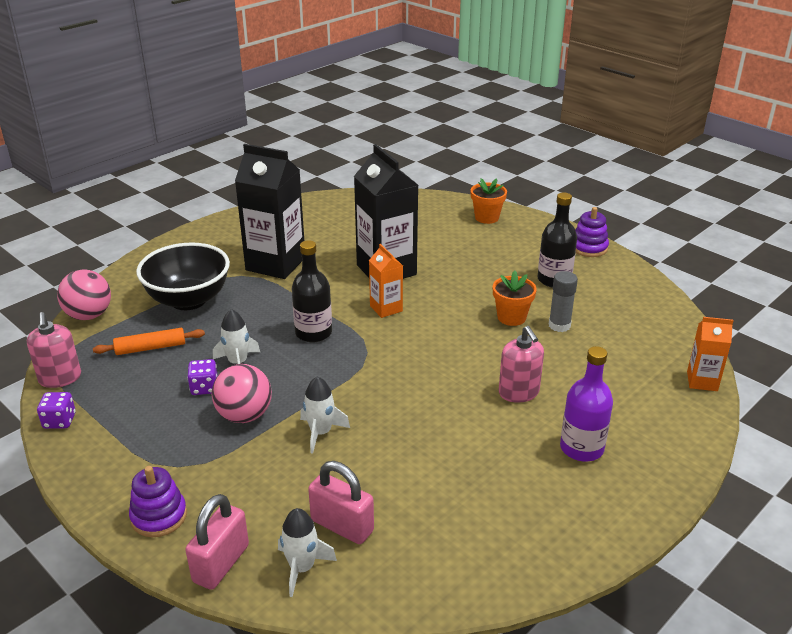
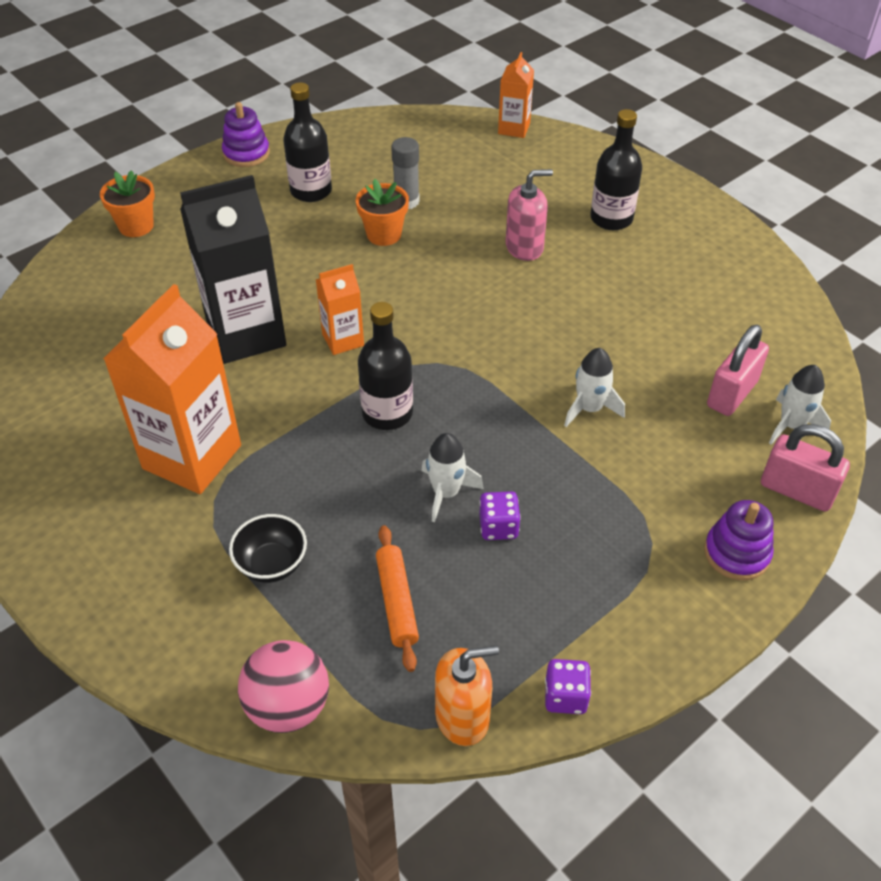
camera: 85 degrees left, 15 degrees up
pink soap dispenser [27,312,81,388] -> orange soap dispenser [435,645,499,746]
black bowl [136,242,230,310] -> black bowl [229,514,307,583], size x0.52
pink ball [212,364,272,423] -> none
black carton [235,144,304,279] -> orange carton [103,284,241,494]
purple bottle [560,346,613,462] -> black bottle [590,109,642,230]

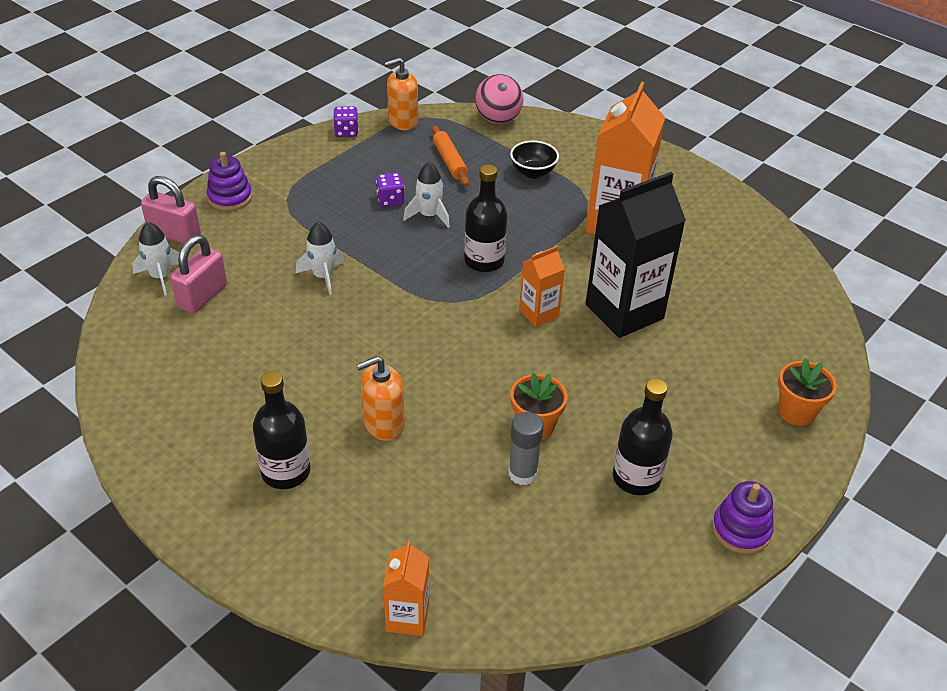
camera: 170 degrees right, 5 degrees down
pink soap dispenser [506,169,553,261] -> orange soap dispenser [356,356,404,441]

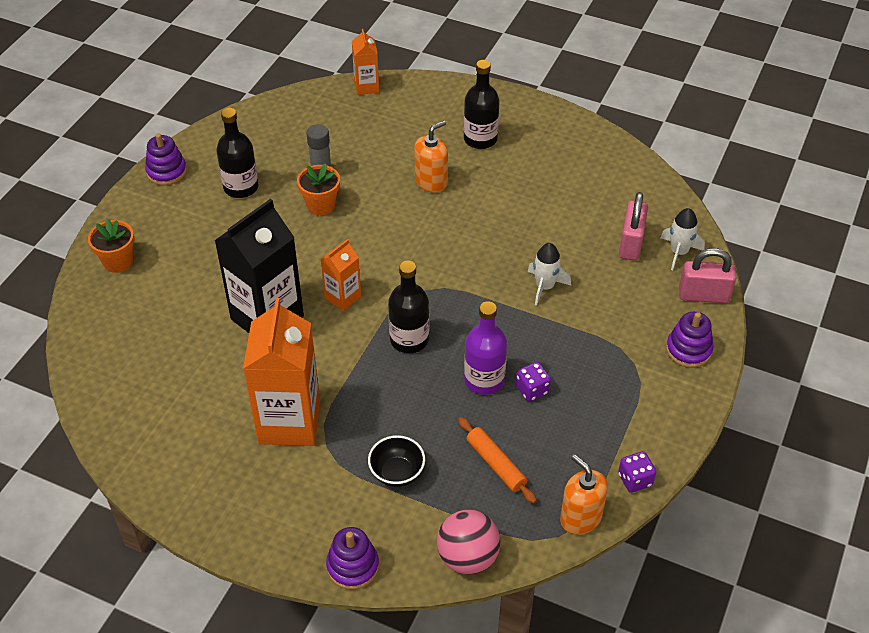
camera: 165 degrees right, 5 degrees up
orange soap dispenser [384,58,418,130] -> orange soap dispenser turned 90 degrees counterclockwise [560,454,608,535]
white rocket [403,162,450,228] -> purple bottle [464,301,507,395]
none -> purple stacking toy [326,527,379,590]

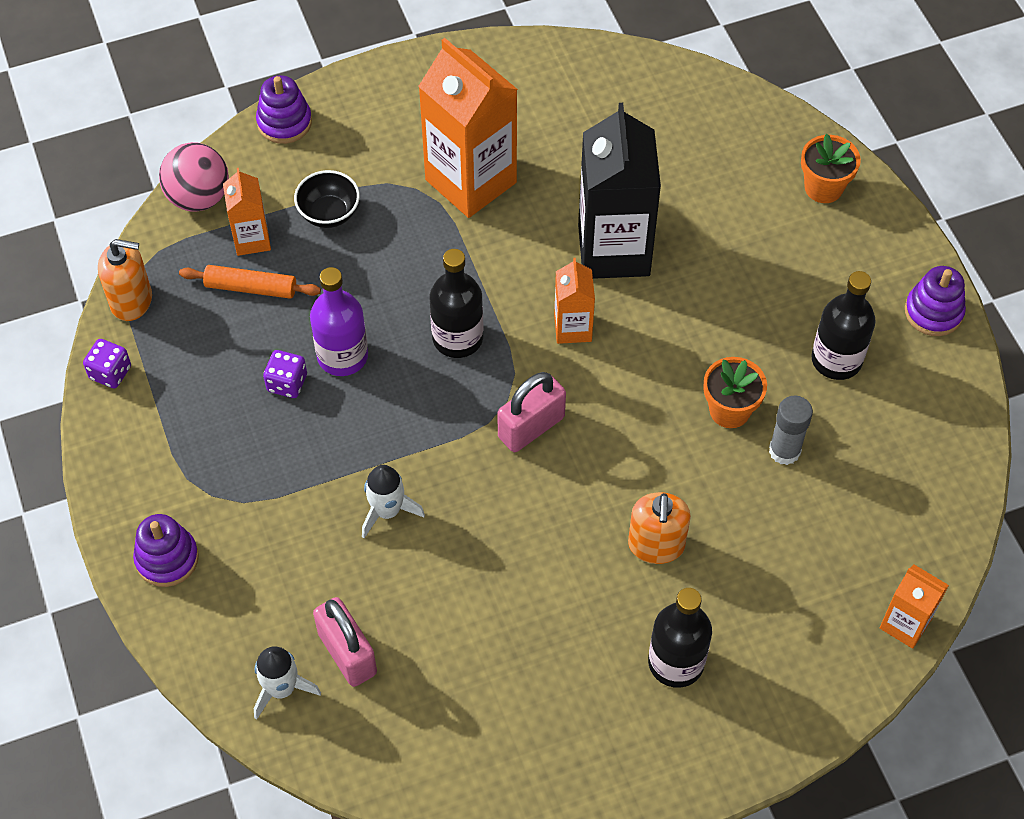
camera: 135 degrees right, 10 degrees up
pink padlock [679,248,736,303] -> pink padlock moved to [497,372,566,452]
none -> orange carton [223,168,271,256]

